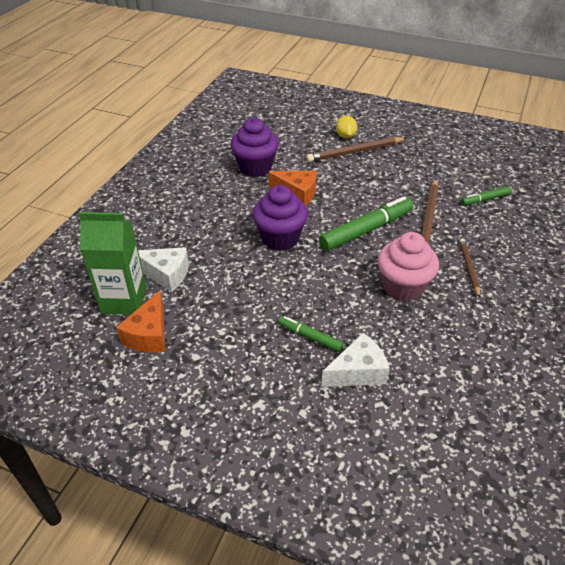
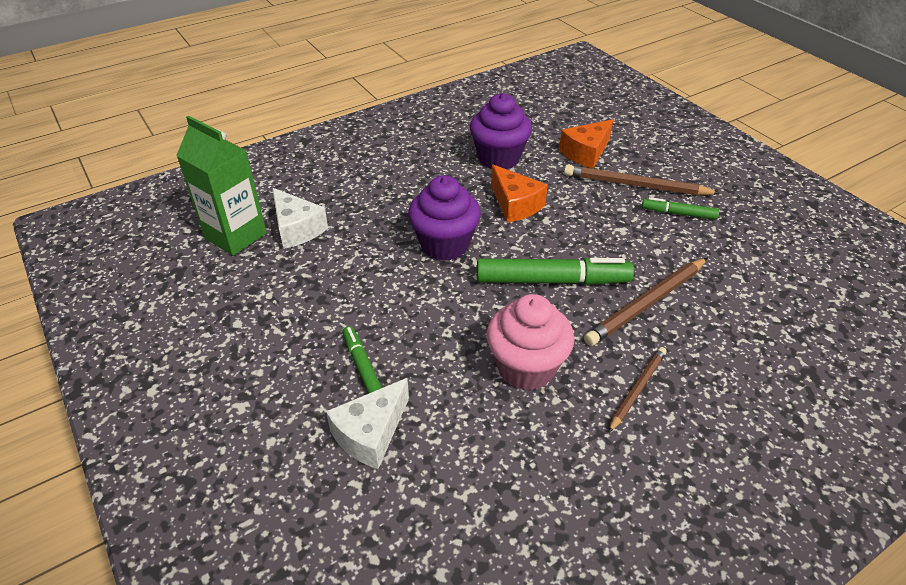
camera: 35 degrees right, 0 degrees up
orange cheese [116,291,165,352] -> orange cheese moved to [559,119,613,169]
white cheese [321,333,390,387] -> white cheese turned 120 degrees clockwise [326,378,409,469]
yellow lemon [336,116,357,138] -> none
green marker [461,186,512,205] -> green marker moved to [642,197,719,220]

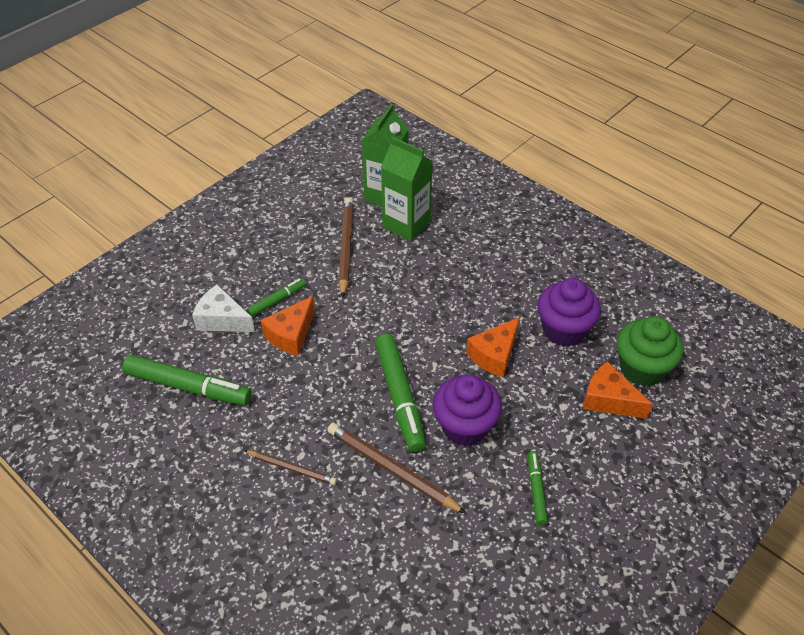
camera: 75 degrees right, 5 degrees up
white cheese [272,188,328,249] -> green carton [381,137,433,241]
purple cupcake [408,175,481,261] -> purple cupcake moved to [433,375,502,446]
pink cupcake [487,294,574,390] -> none
brown pencil [564,165,721,195] -> brown pencil moved to [339,197,353,298]
none -> green marker [122,355,252,405]
none -> orange cheese [261,296,315,356]
none -> green cupcake [617,316,683,386]

